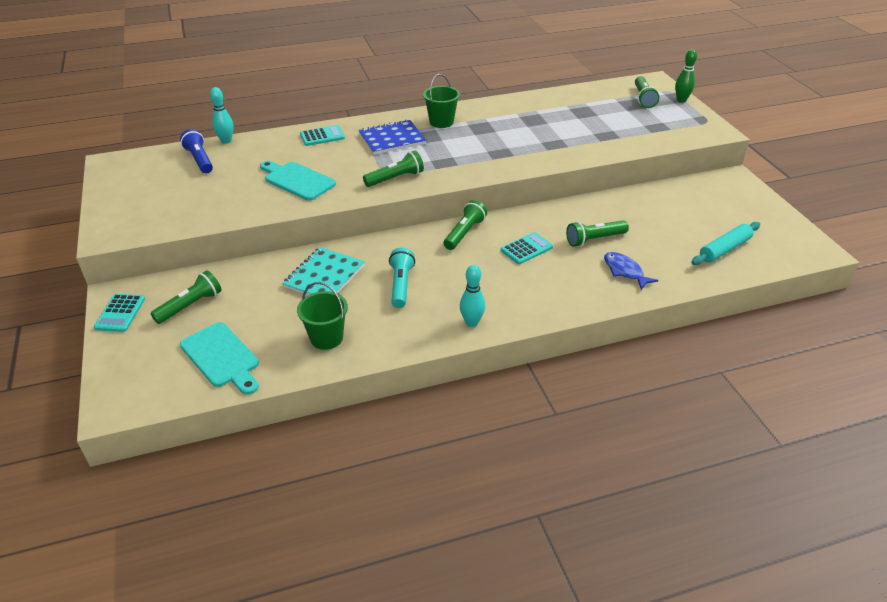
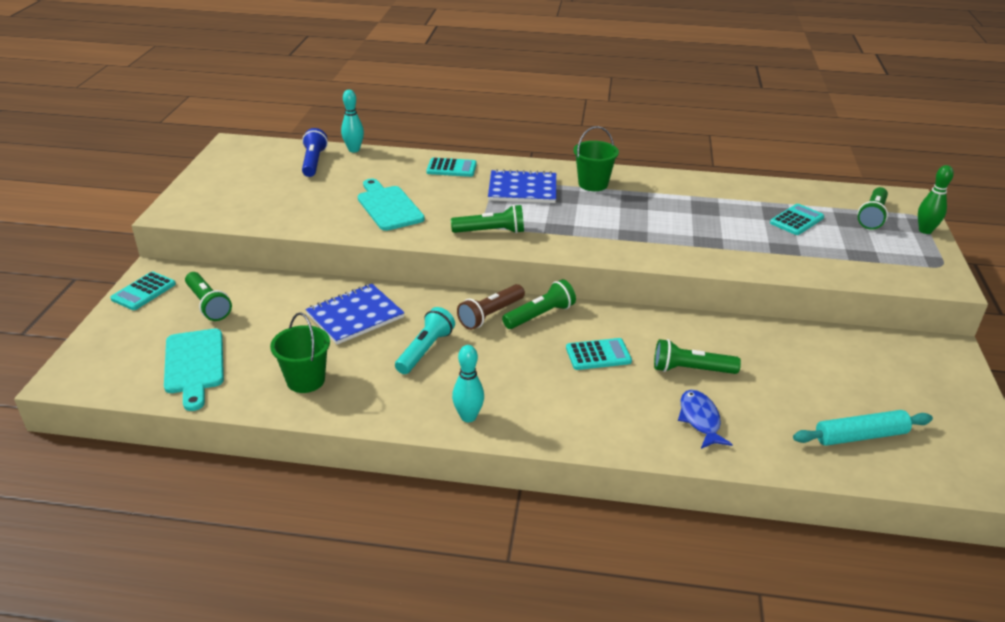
camera: 25 degrees right, 5 degrees down
green flashlight [150,270,221,324] -> green flashlight turned 75 degrees clockwise [185,272,232,321]
turquoise notebook [282,247,365,295] -> blue notebook [305,284,405,345]
none -> brown flashlight [457,284,525,330]
none -> turquoise calculator [770,204,824,235]

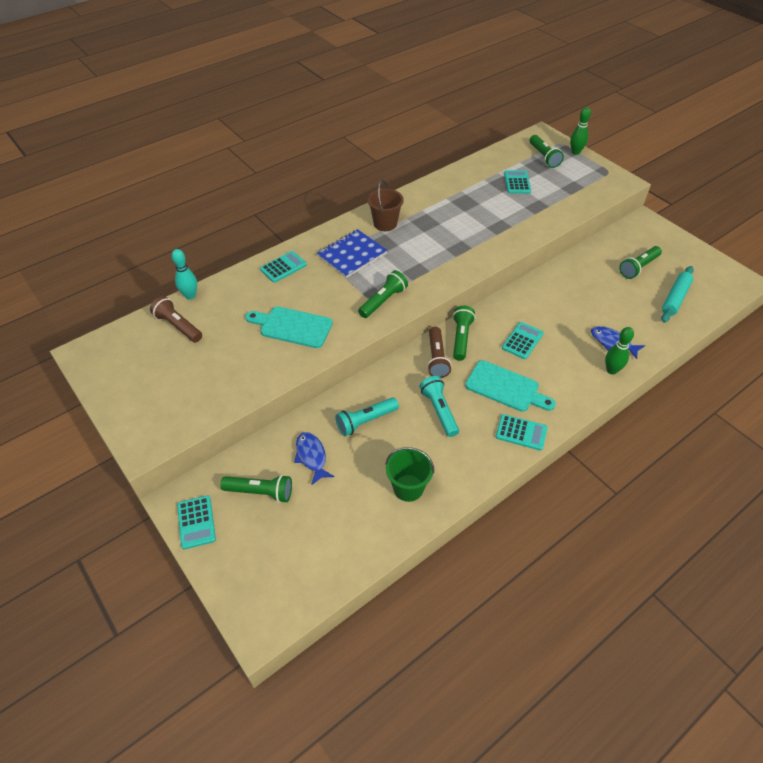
camera: 45 degrees left, 15 degrees up
turquoise cutting board [164,329,224,411] -> turquoise cutting board moved to [465,360,556,412]
blue flashlight [302,128,328,177] -> brown flashlight [150,296,202,342]
blue notebook [305,284,405,345] -> turquoise flashlight [335,397,399,436]
turquoise bowling pin [452,345,484,422] -> turquoise calculator [496,414,548,451]
green bucket [574,126,619,191] -> brown bucket [367,180,404,231]
green flashlight [654,339,741,374] -> green flashlight moved to [619,246,662,279]
none -> blue fish [294,432,334,485]
none -> green bowling pin [605,327,634,375]

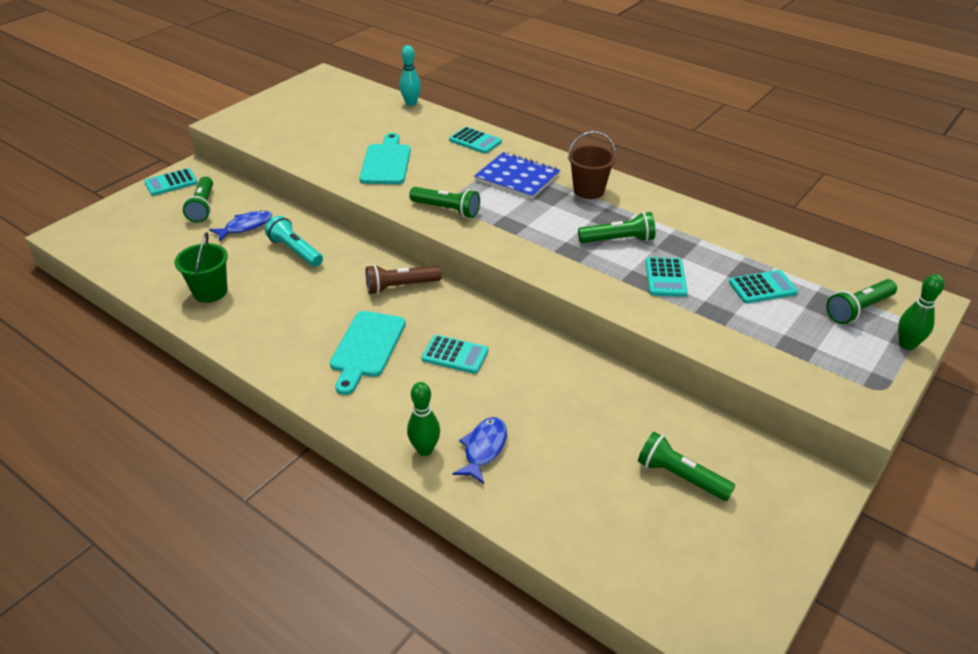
camera: 75 degrees right, 10 degrees down
brown flashlight [150,296,202,342] -> none
turquoise flashlight [420,376,459,437] -> none
green flashlight [453,306,475,361] -> green flashlight moved to [578,212,655,243]
turquoise calculator [496,414,548,451] -> turquoise calculator moved to [646,257,688,297]
turquoise rolling pin [661,266,694,323] -> none

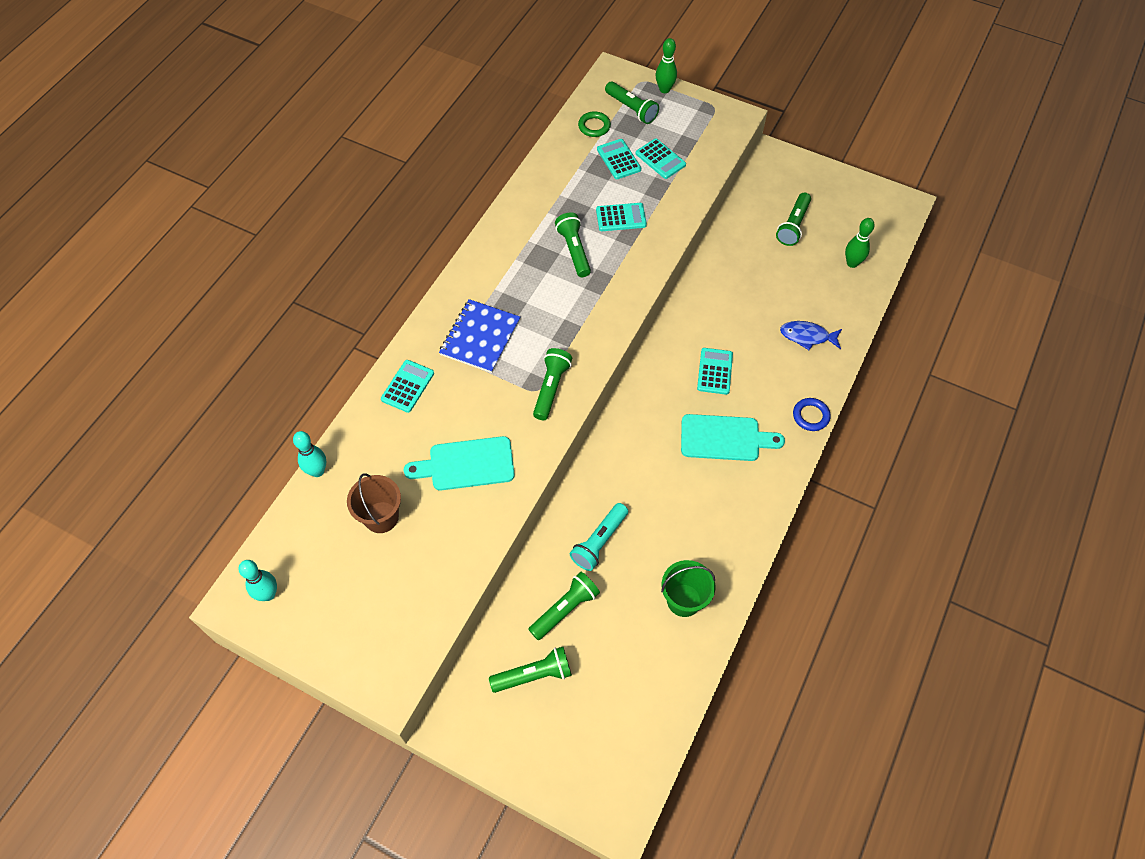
camera: 100 degrees left, 20 degrees up
turquoise calculator [144,168,198,196] -> turquoise calculator moved to [636,139,686,179]
blue fish [209,210,272,241] -> green flashlight [528,572,600,640]
brown flashlight [366,265,442,295] -> none
green bowling pin [407,382,440,456] -> green bowling pin moved to [845,218,875,268]
brown bucket [567,131,616,199] -> brown bucket moved to [347,473,401,533]
none -> turquoise bowling pin [239,560,277,601]
none -> green ring [578,111,611,137]
none -> blue ring [793,398,831,431]

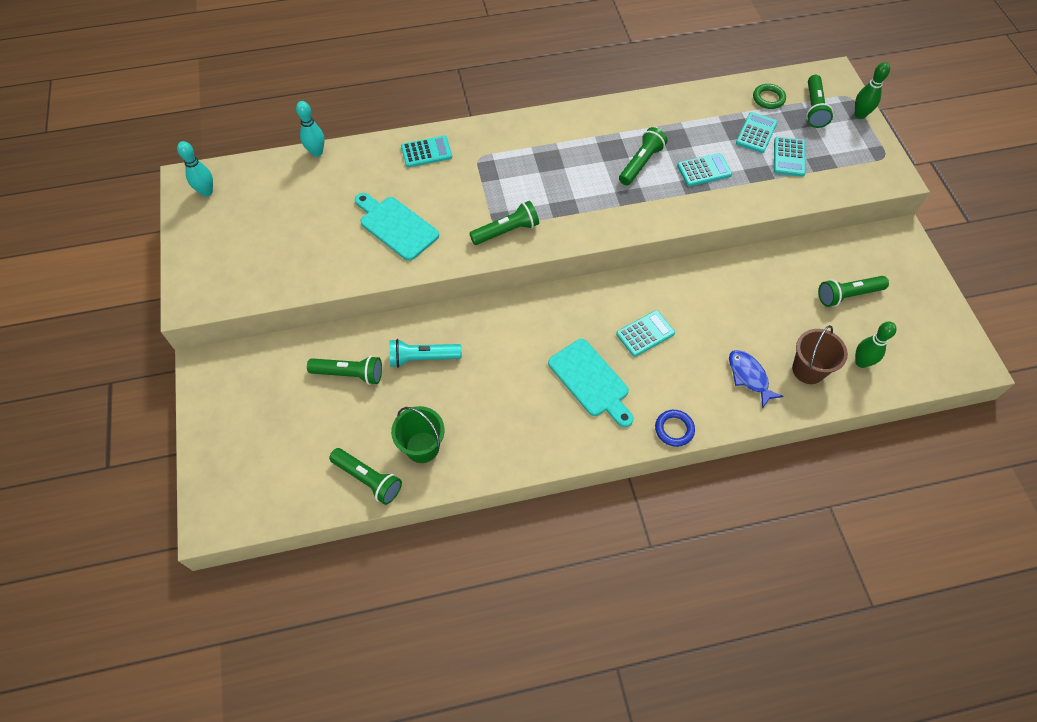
camera: 50 degrees right, 0 degrees up
brown bucket [347,473,401,533] -> brown bucket moved to [792,325,848,384]
blue notebook [439,299,520,373] -> none
green flashlight [489,647,572,693] -> green flashlight moved to [329,448,402,505]
turquoise calculator [596,203,647,231] -> turquoise calculator turned 60 degrees counterclockwise [677,153,732,186]

